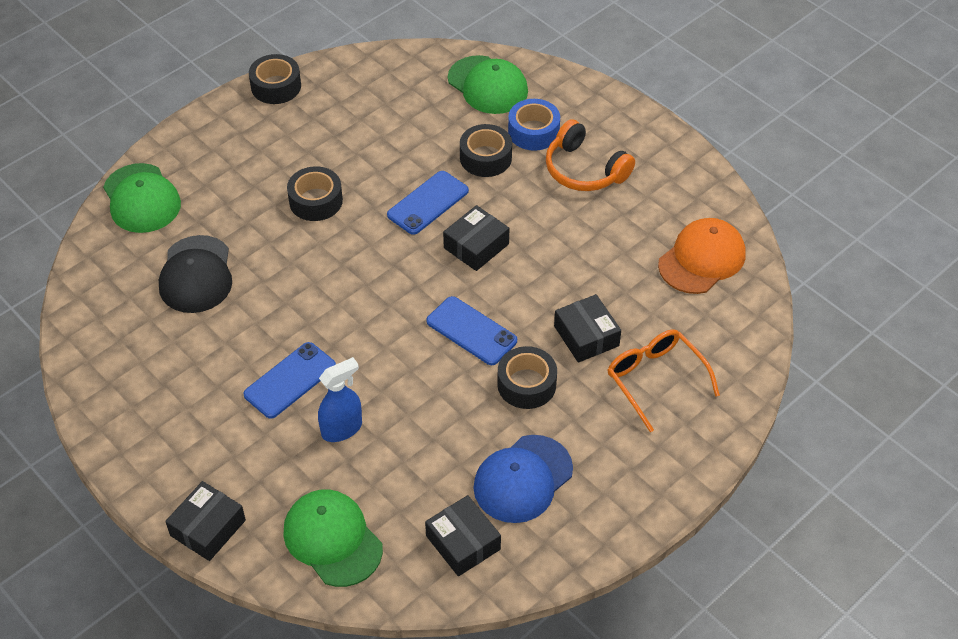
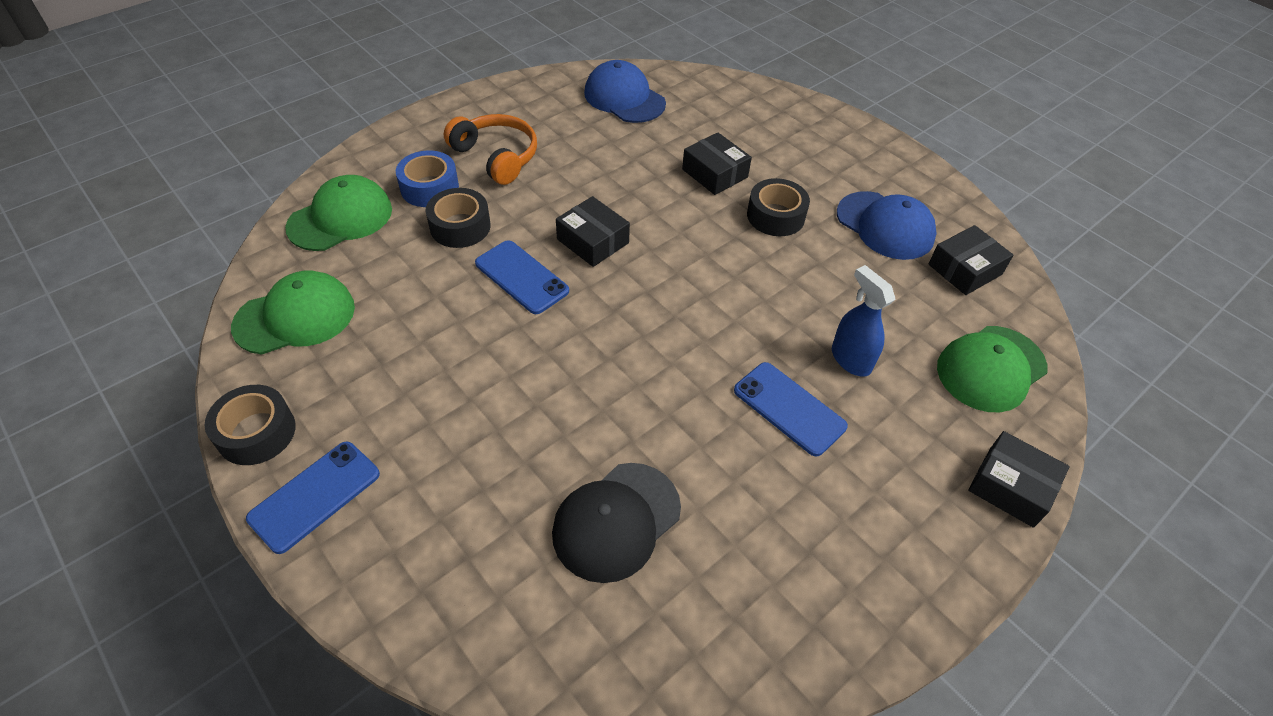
camera: 90 degrees left, 0 degrees up
green cap [103,163,181,233] -> green cap moved to [231,271,355,355]
black cap [159,235,232,313] -> black cap turned 135 degrees clockwise [552,463,681,583]
black tape [287,166,343,221] -> none
blue phone [426,296,517,365] -> blue phone moved to [246,441,380,554]
orange headphones [546,119,635,191] -> orange headphones turned 90 degrees counterclockwise [444,114,537,185]
black box [554,294,621,363] -> black box turned 75 degrees clockwise [682,132,752,195]
orange glasses [608,329,720,432] -> none
orange cap [658,218,745,294] -> blue cap [584,60,666,123]

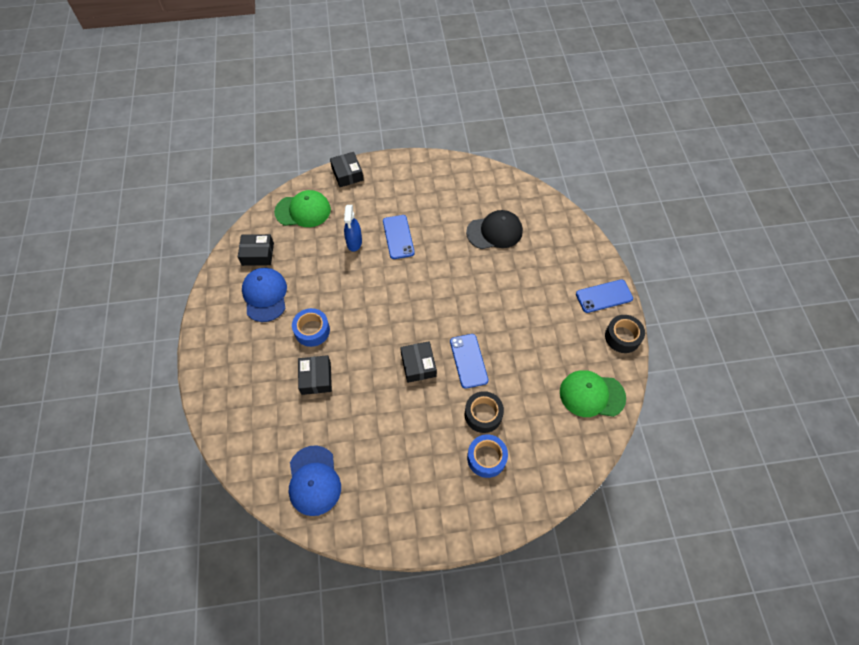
camera: 145 degrees left, 10 degrees up
green cap [285,175,392,251] -> none
orange headphones [444,114,537,185] -> none
black tape [747,178,810,236] -> blue tape [292,308,330,347]

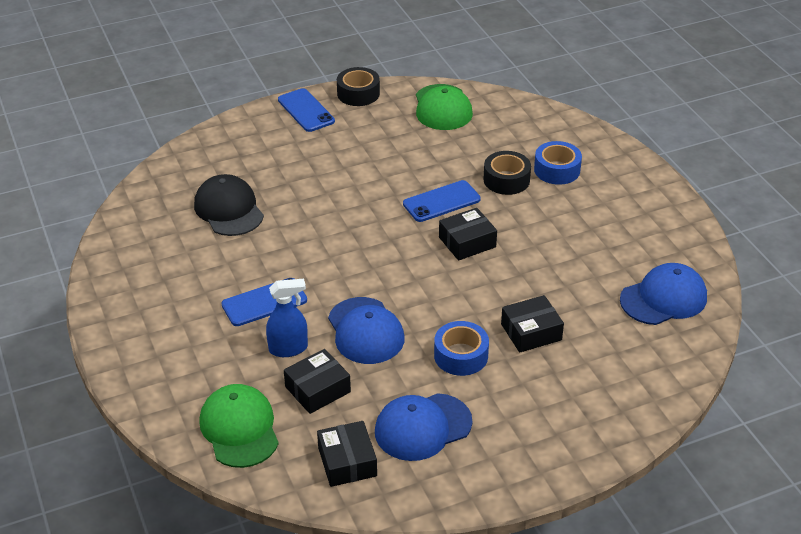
camera: 105 degrees left, 20 degrees down
black box [330,152,364,187] -> black box moved to [284,349,351,414]
none -> blue cap [328,297,404,364]

